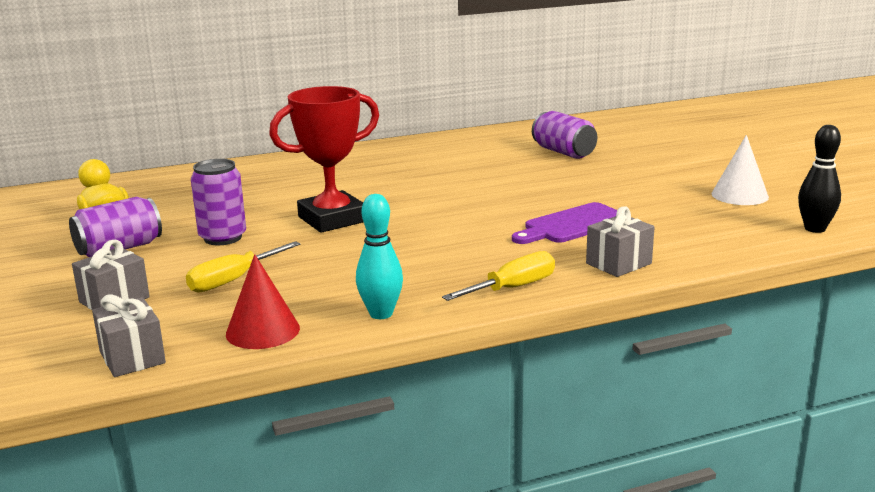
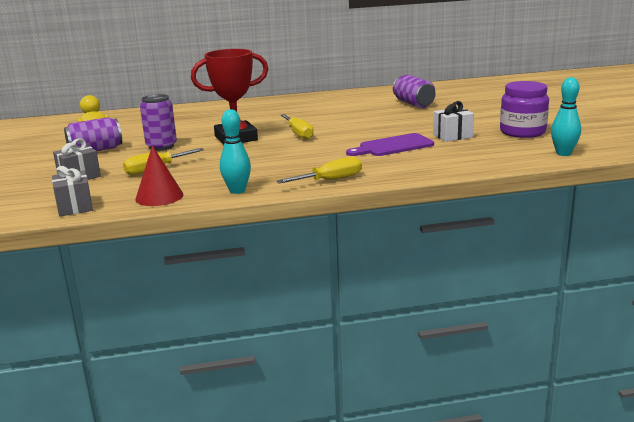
camera: 10 degrees right, 0 degrees up
grey gift [586,206,654,277] -> none
white cone [711,135,769,205] -> purple jar [500,81,549,138]
black bowling pin [798,125,841,233] -> turquoise bowling pin [551,77,581,156]
none -> yellow screwdriver [281,114,314,139]
none -> white gift [433,101,474,142]

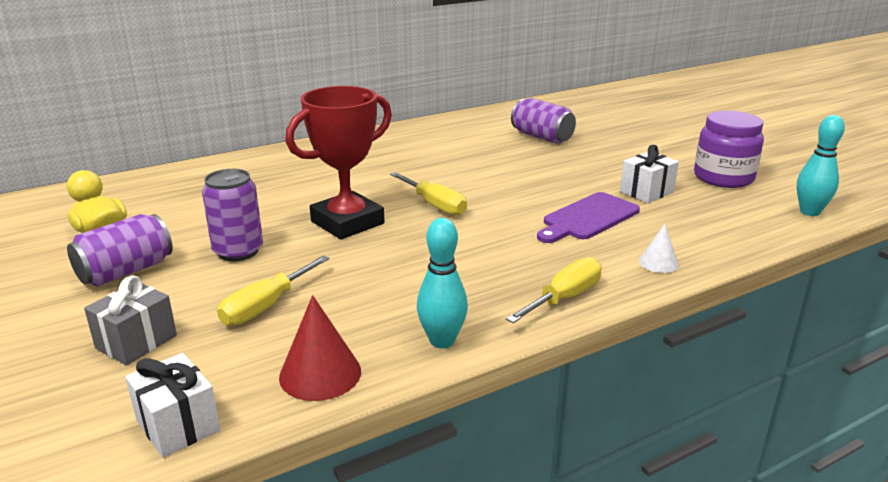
camera: 20 degrees left, 5 degrees up
grey gift [52,166,93,216] -> white gift [125,353,220,458]
none -> white cone [639,224,679,273]

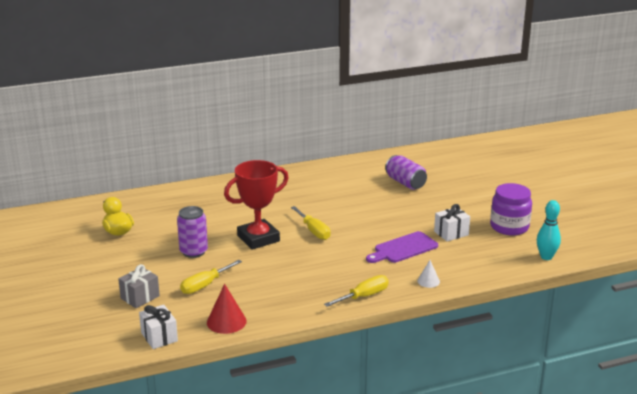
camera: 10 degrees right, 0 degrees up
purple can [67,214,173,286] -> none
turquoise bowling pin [417,218,468,348] -> none

